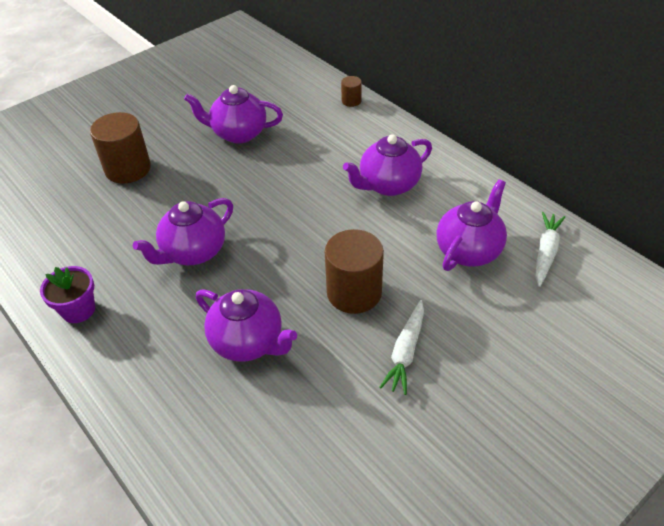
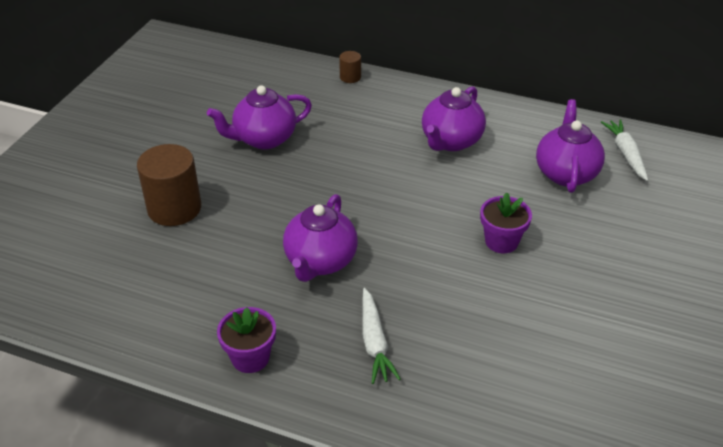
camera: 30 degrees left, 5 degrees down
purple teapot [196,289,297,362] -> none
brown cylinder [325,229,384,314] -> purple flower pot [480,192,532,253]
white carrot [380,300,424,395] -> white carrot moved to [362,288,401,384]

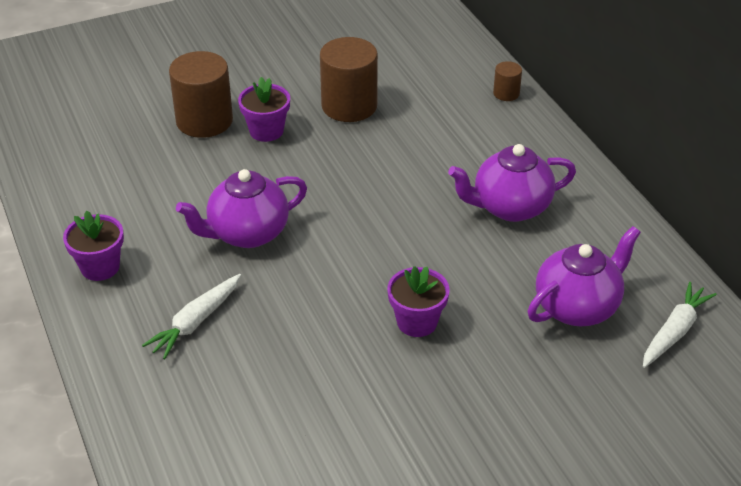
camera: 45 degrees right, 0 degrees up
purple teapot [207,85,312,150] -> brown cylinder [320,37,378,122]
none -> purple flower pot [238,77,290,142]

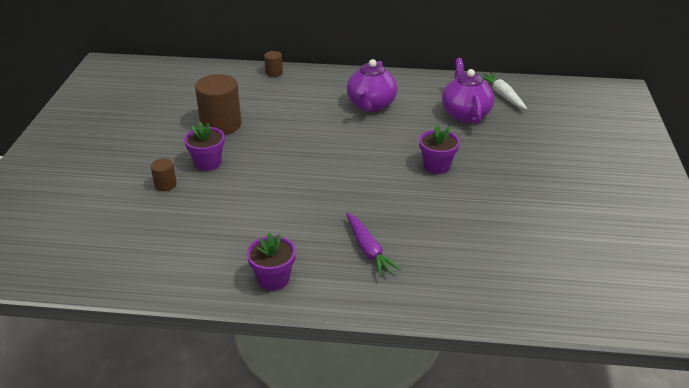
camera: 60 degrees left, 5 degrees down
white carrot [142,274,241,359] -> purple carrot [346,213,401,277]
brown cylinder [169,51,233,138] -> brown cylinder [151,158,177,191], size x0.48
purple teapot [176,169,307,248] -> none

